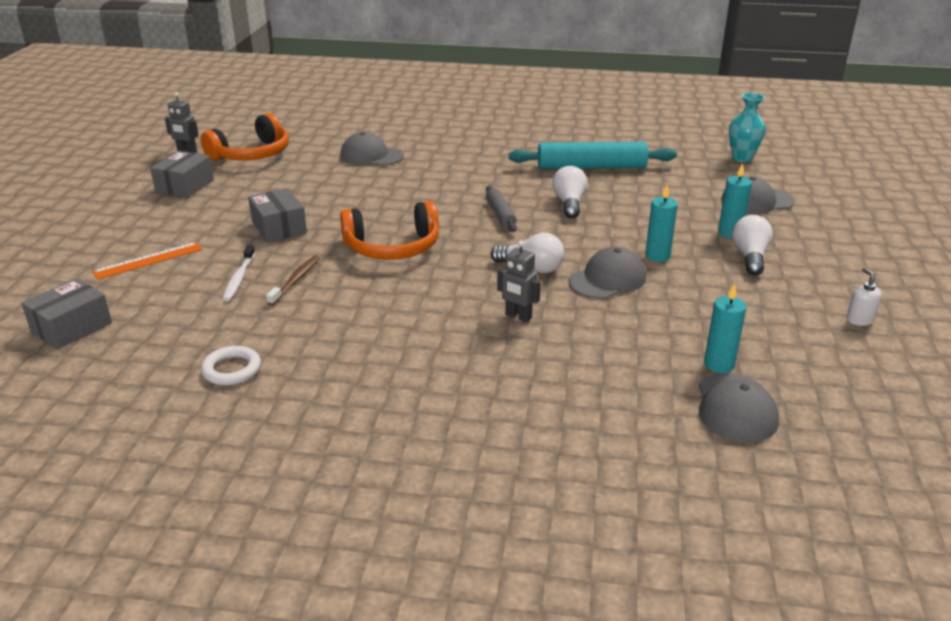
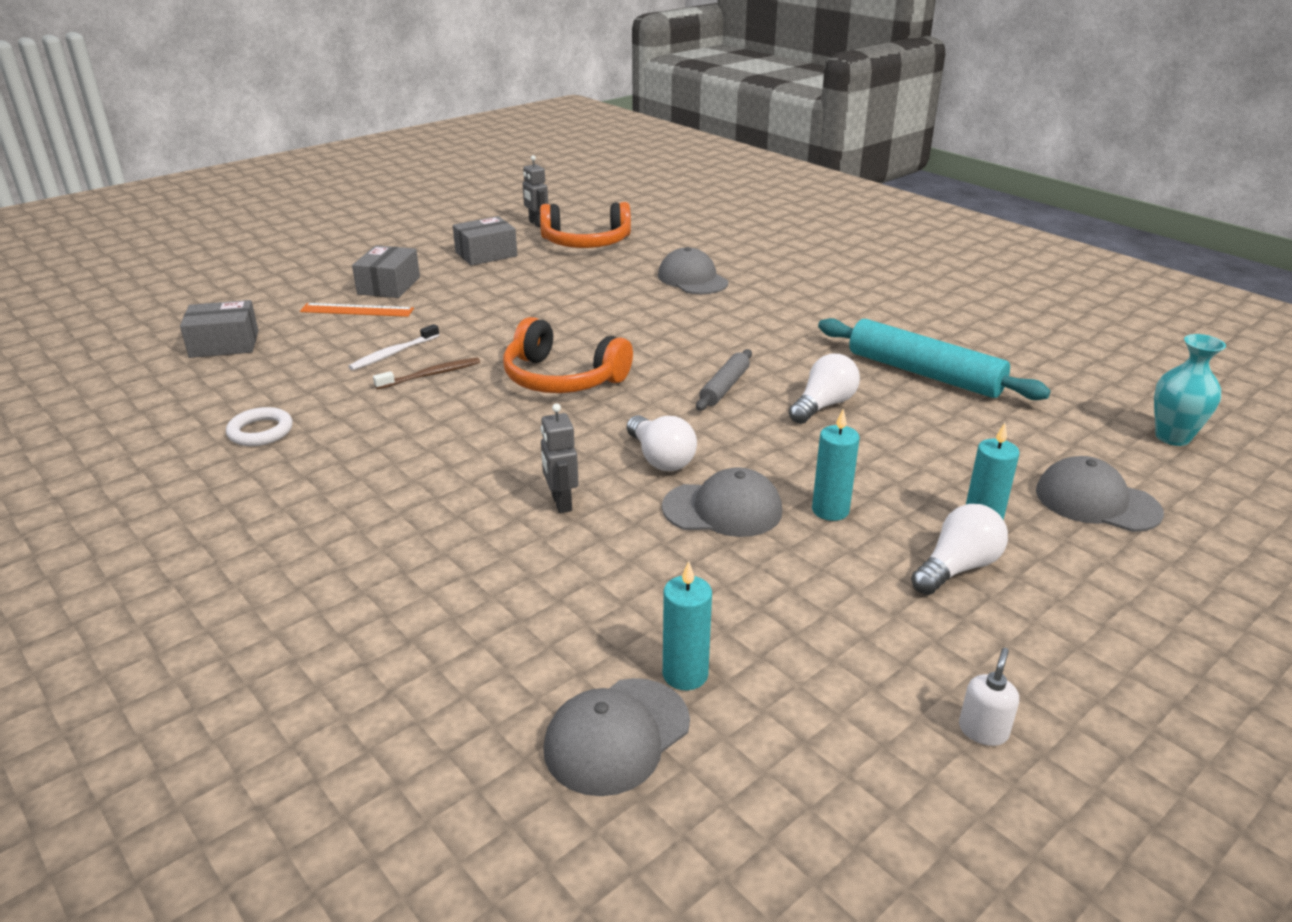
camera: 40 degrees right, 0 degrees up
grey box [248,188,307,242] -> grey box moved to [352,245,420,298]

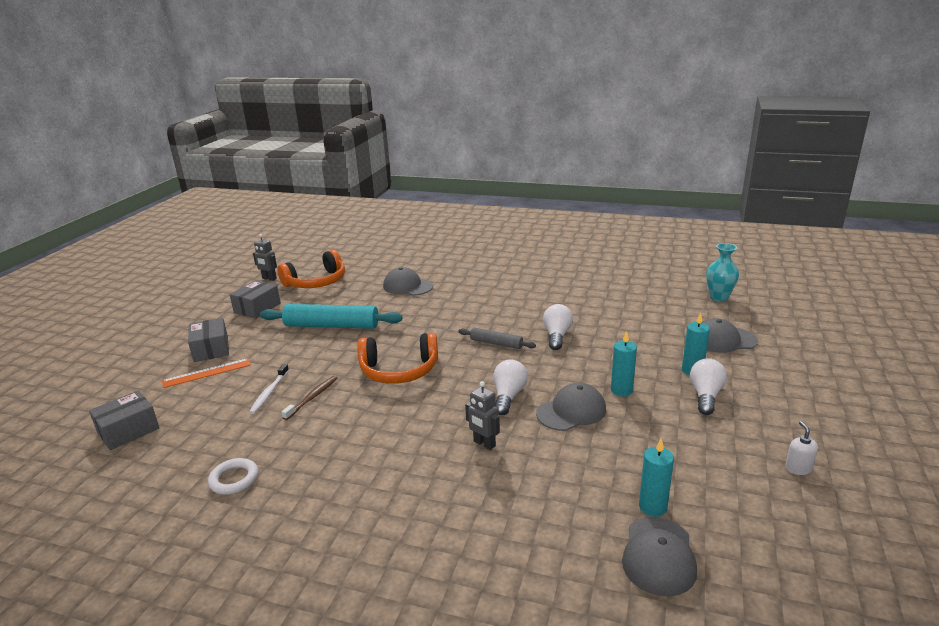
camera: 30 degrees left, 5 degrees down
white light bulb [627,415,697,471] -> white light bulb turned 105 degrees counterclockwise [493,359,528,415]
grey rolling pin [696,349,752,411] -> grey rolling pin turned 60 degrees counterclockwise [458,328,536,349]
turquoise rolling pin [818,318,1051,400] -> turquoise rolling pin moved to [260,304,402,329]

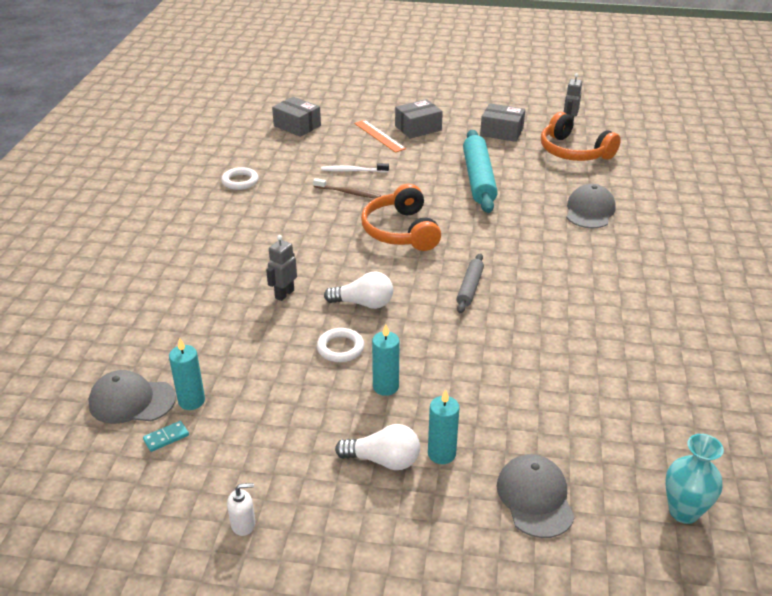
camera: 80 degrees right, 10 degrees up
grey cap [536,383,606,431] -> white ring [317,328,364,362]
white light bulb [543,304,573,350] -> none
none -> turquoise domino [143,421,189,452]

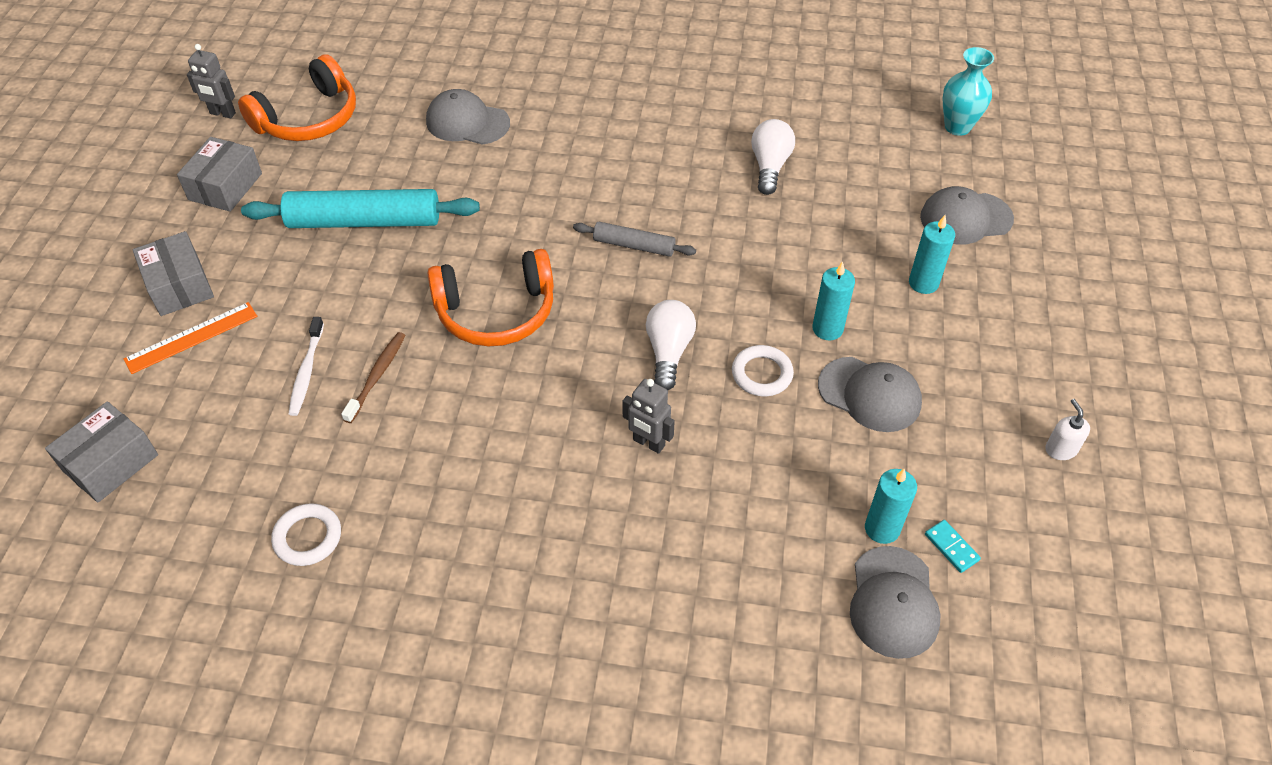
camera: 90 degrees left, 15 degrees up
white light bulb [335,424,420,470] -> white light bulb moved to [751,119,795,195]
none -> grey cap [818,357,922,432]

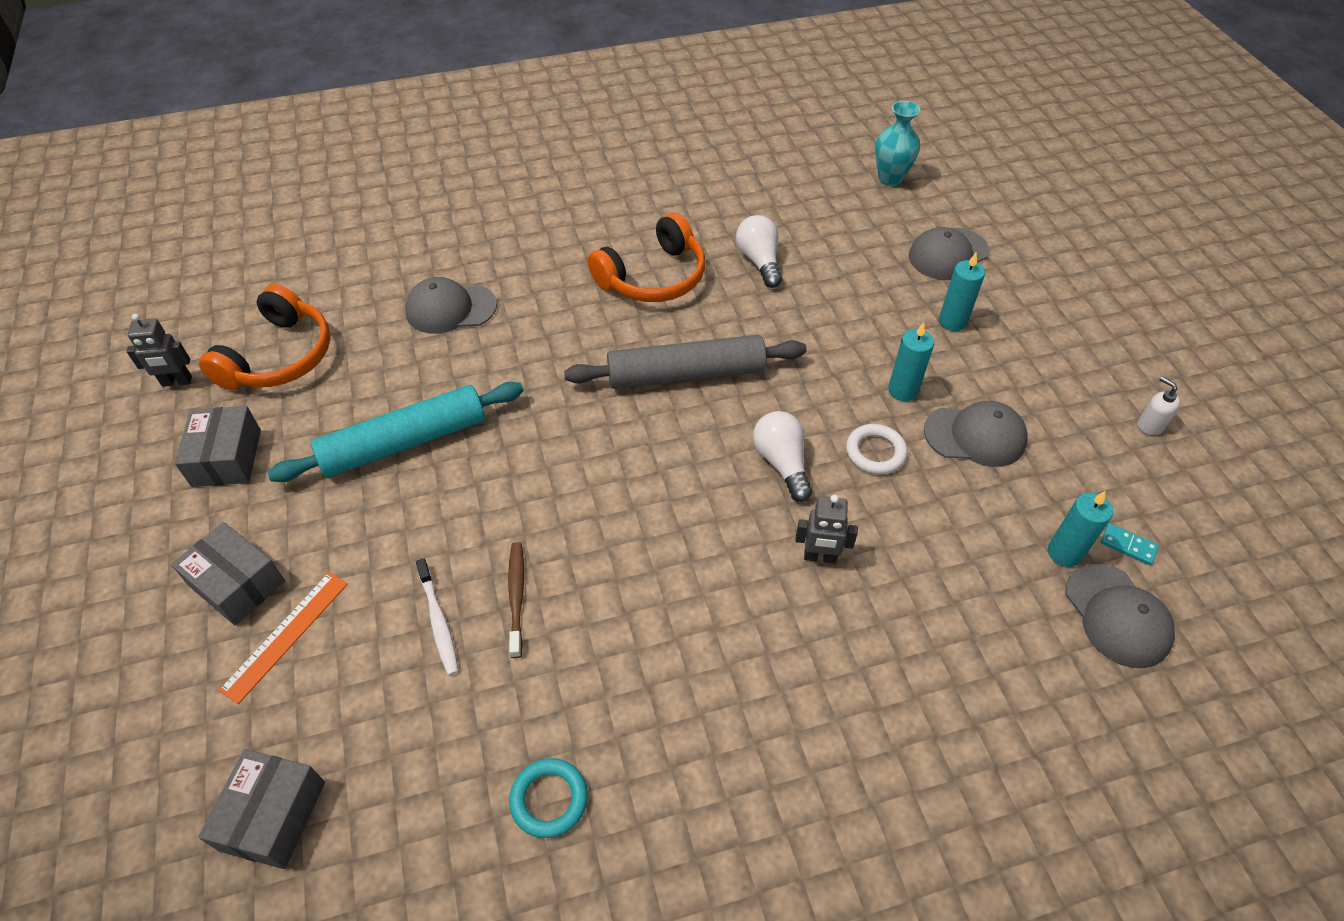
camera: 25 degrees left, 0 degrees up
white ring [271,503,341,566] -> turquoise ring [509,758,588,838]
orange headphones [428,249,554,347] -> orange headphones moved to [588,213,705,302]
grey rolling pin [573,222,696,257] -> grey rolling pin [564,335,807,389], size x1.88

